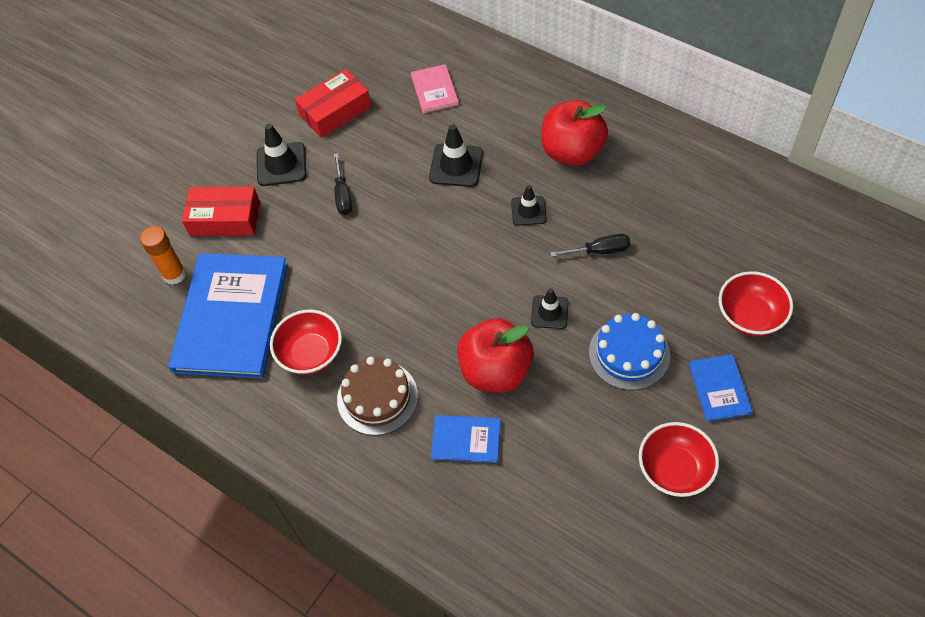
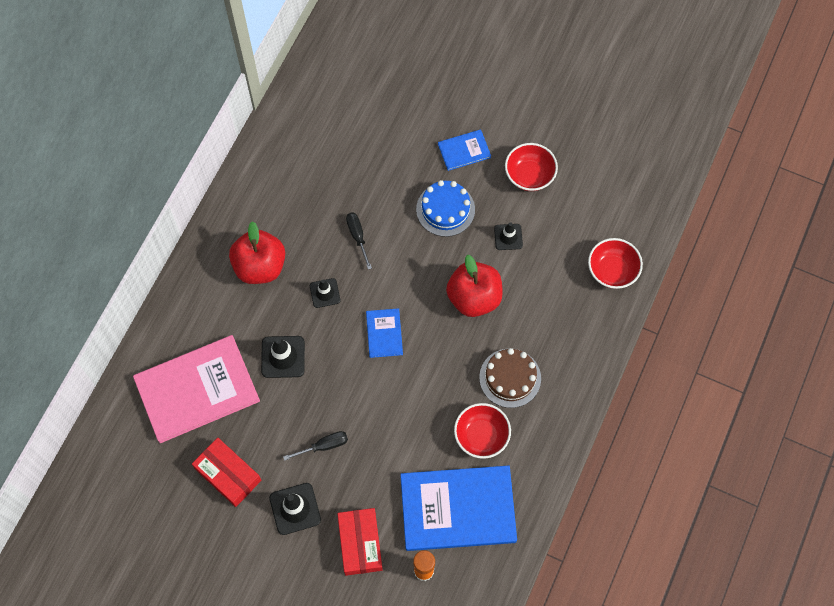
camera: 105 degrees left, 10 degrees up
pink book [411,64,459,114] -> pink book [133,335,260,443], size x2.18
blue book [431,415,501,463] -> blue book moved to [366,308,403,358]
black traffic cone [531,288,569,329] -> black traffic cone moved to [494,222,523,250]
red bowl [719,271,793,336] -> red bowl moved to [588,238,643,289]

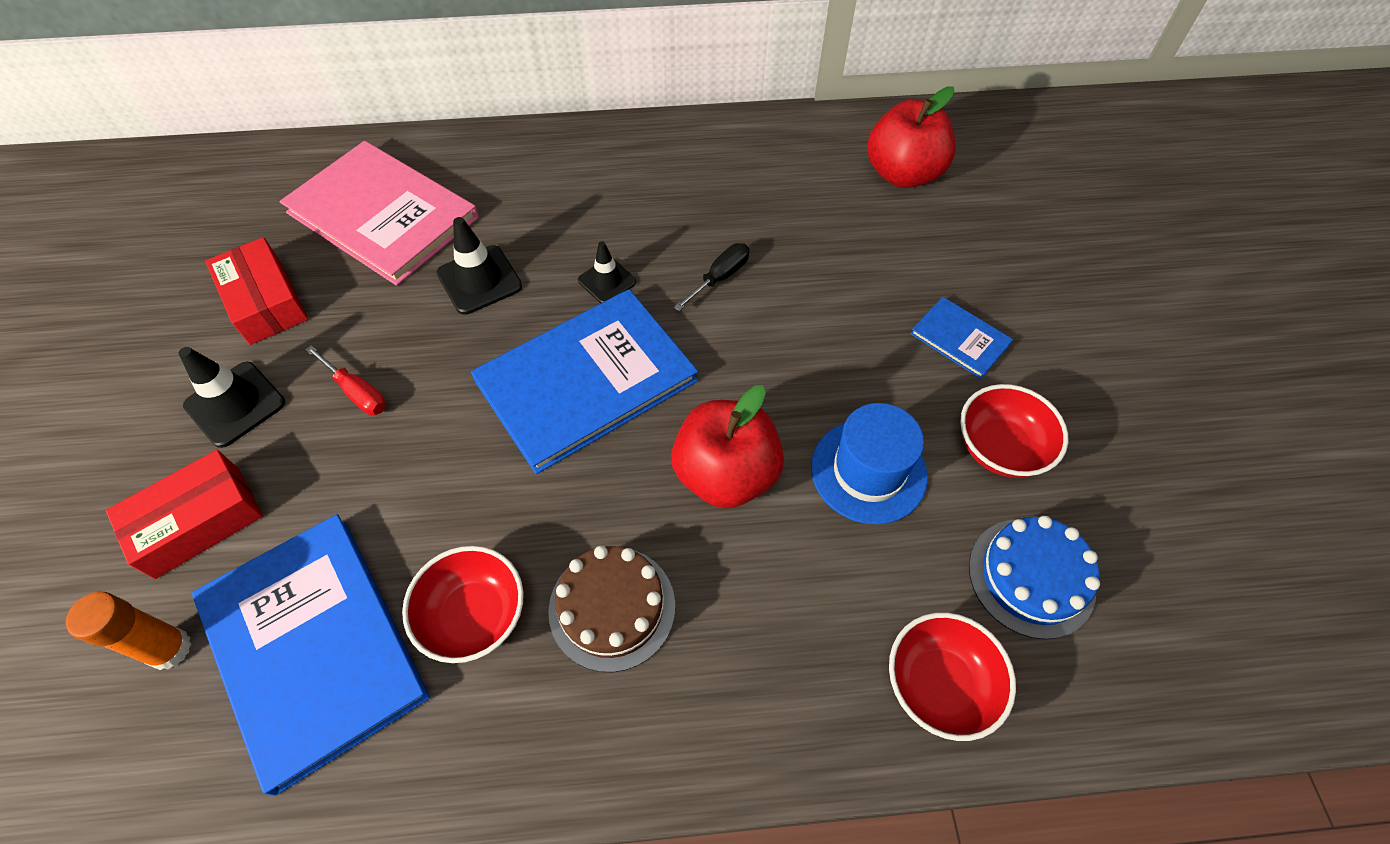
camera: 60 degrees right, 10 degrees down
red box [192,438,261,507] -> red box turned 45 degrees counterclockwise [205,237,308,345]
red apple [229,221,285,284] -> red apple moved to [867,86,956,188]
black screwdriver [283,431,348,461] -> red screwdriver [305,345,386,415]
blue book [366,308,403,358] -> blue book [471,289,698,474], size x2.18
blue cake [416,180,475,237] -> blue cake moved to [969,516,1100,639]
black traffic cone [494,222,523,250] -> blue hat [811,403,928,525]

